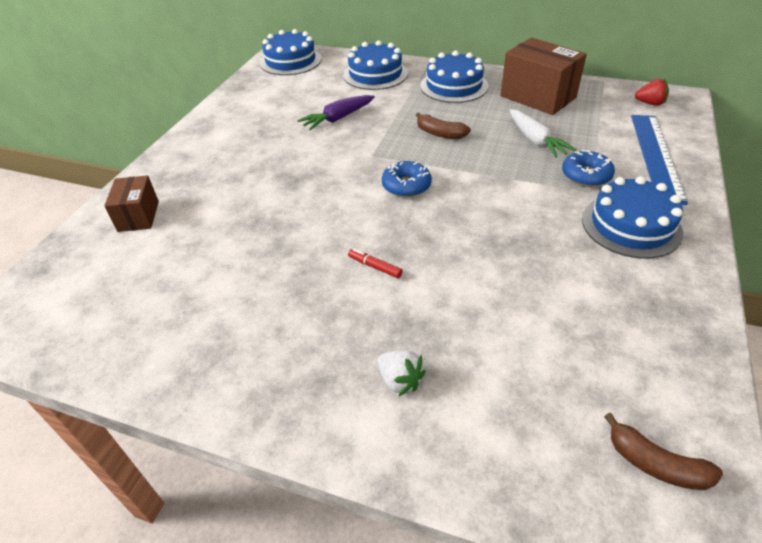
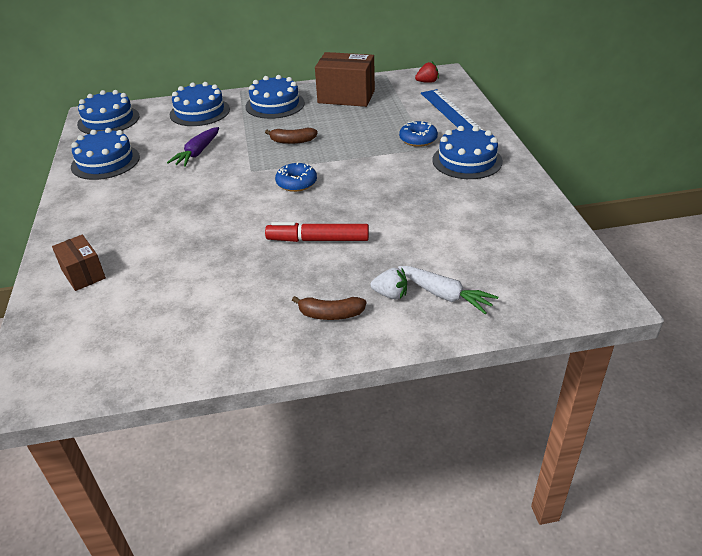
camera: 30 degrees left, 5 degrees down
red marker [348,249,403,278] -> red marker [265,222,369,242], size x2.12
white carrot [510,109,577,158] -> white carrot moved to [398,266,498,314]
brown banana [604,413,723,490] -> brown banana moved to [292,296,366,320]
none -> blue cake [71,128,140,180]

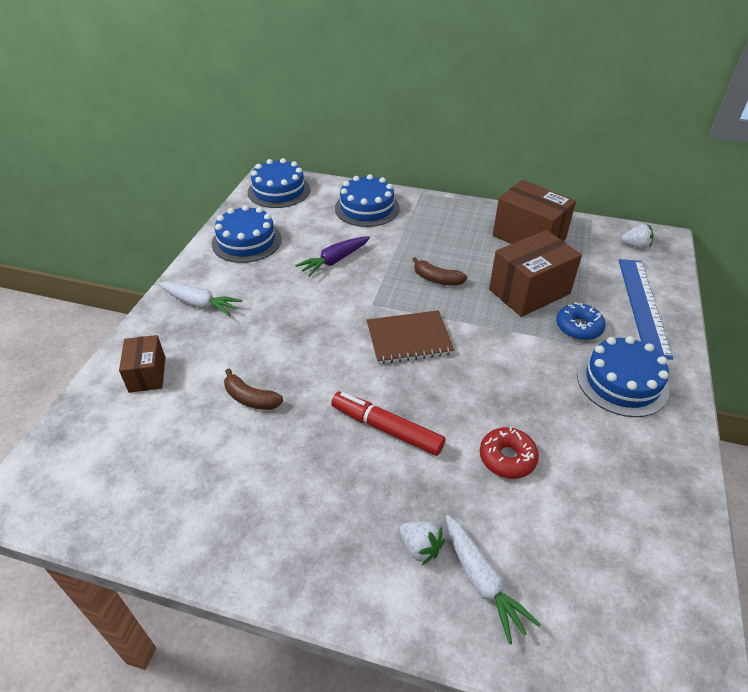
camera: 25 degrees right, 5 degrees up
blue cake [245,75,305,119] -> none
blue donut [275,162,317,192] -> brown notebook [367,310,454,364]
brown banana [292,296,366,320] -> brown banana moved to [224,368,283,410]
red strawberry [415,62,439,83] -> white strawberry [622,224,654,249]
none -> white carrot [159,282,242,316]
none -> red donut [480,427,539,479]
none -> brown box [489,230,582,317]

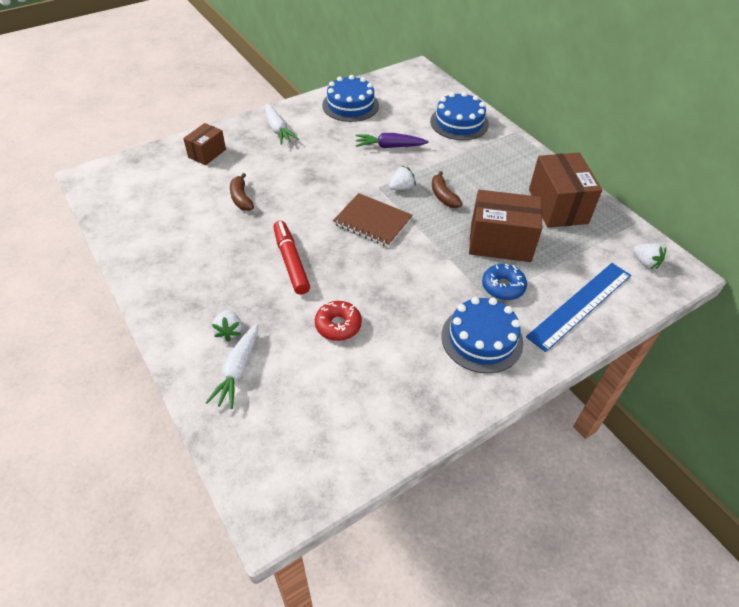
camera: 40 degrees right, 5 degrees up
blue cake [247,158,310,208] -> none
none -> white strawberry [389,166,416,190]

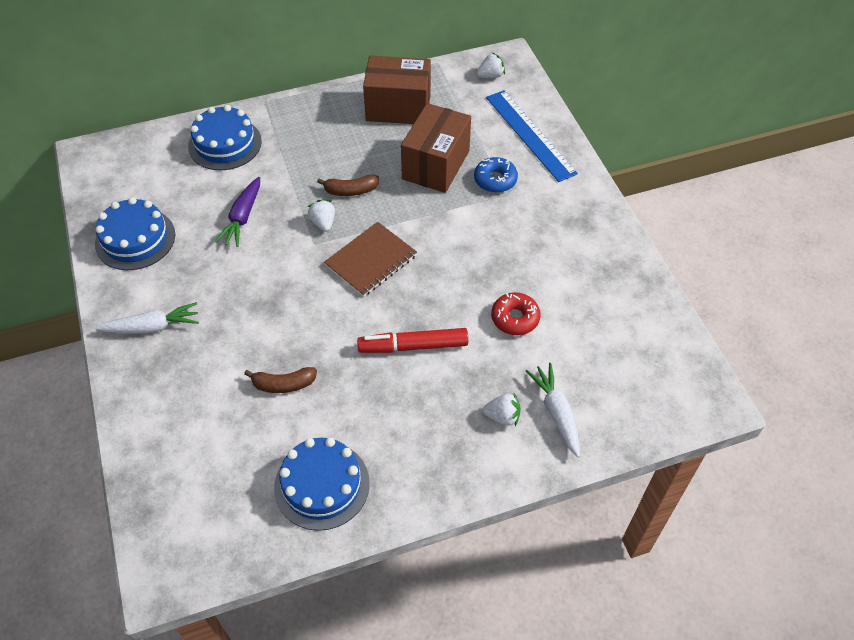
camera: 75 degrees left, 5 degrees up
brown box [183,123,226,165] -> none
white carrot [206,323,258,409] -> white carrot turned 135 degrees counterclockwise [525,363,580,458]
blue cake [441,297,523,373] -> blue cake moved to [274,437,370,531]

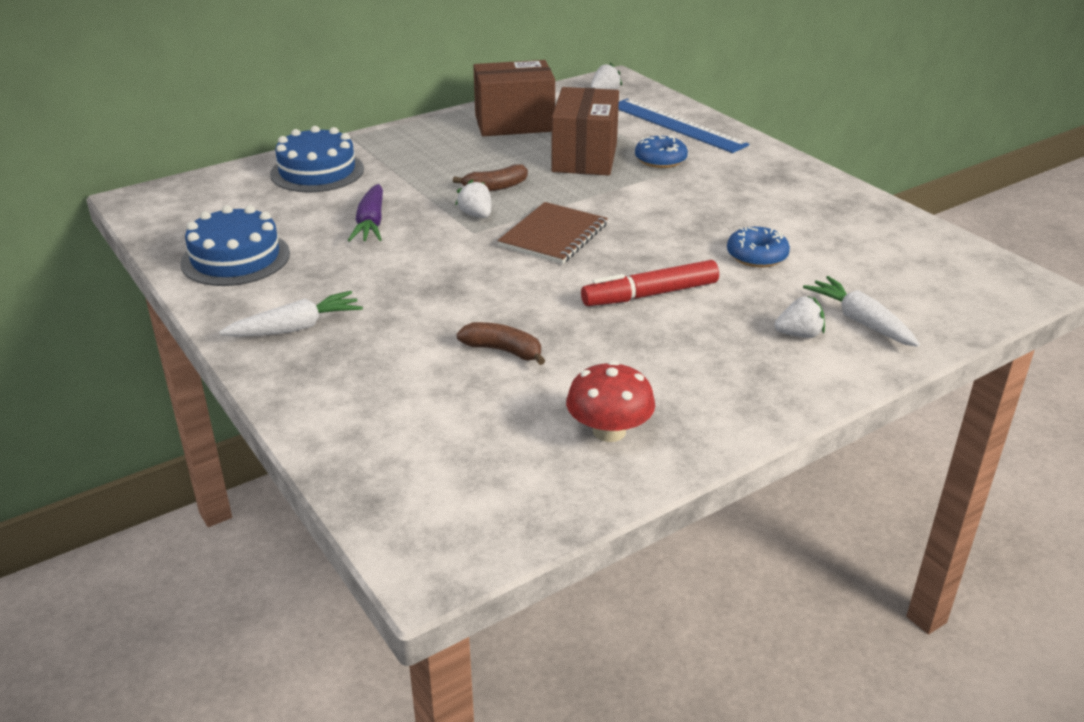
camera: 15 degrees left, 20 degrees down
brown banana [244,367,317,393] -> brown banana turned 135 degrees counterclockwise [456,322,546,365]
blue cake [274,437,370,531] -> red mushroom [566,361,655,442]
red donut [491,292,541,335] -> blue donut [727,227,790,268]

